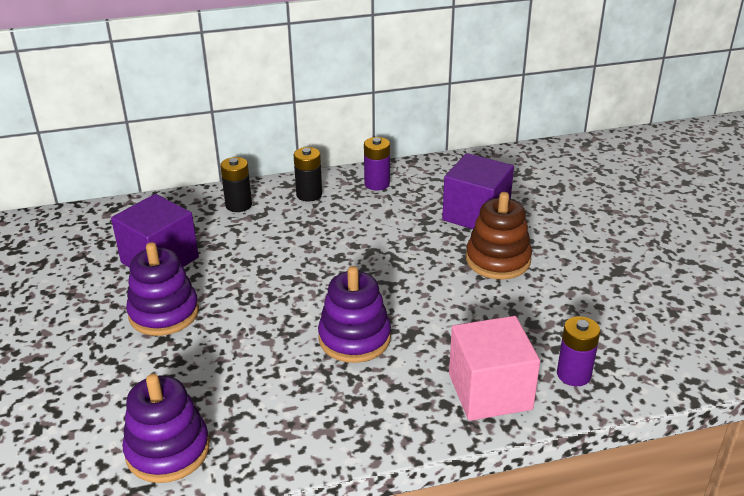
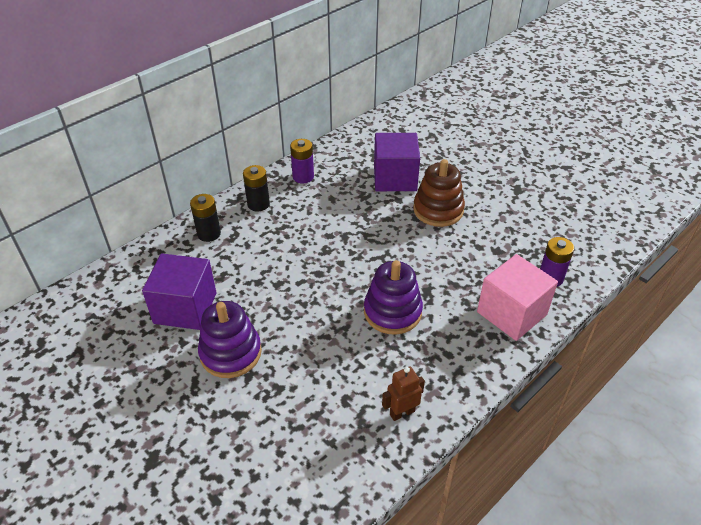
camera: 30 degrees left, 10 degrees up
purple stacking toy [122,374,210,483] -> none
none -> brown robot [382,367,425,421]

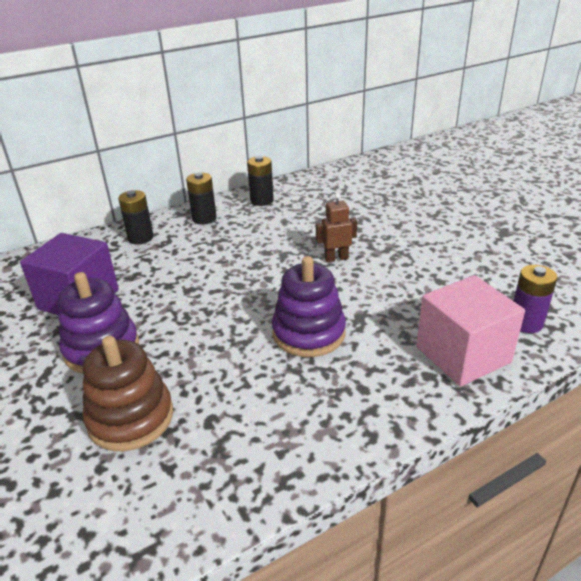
camera: 15 degrees right, 10 degrees down
purple battery [290,139,314,184] -> black battery [247,156,274,206]
purple cube [374,133,420,191] -> none
brown robot [382,367,425,421] -> brown robot moved to [316,193,357,262]
brown stacking toy [414,159,465,227] -> brown stacking toy moved to [83,336,173,451]

